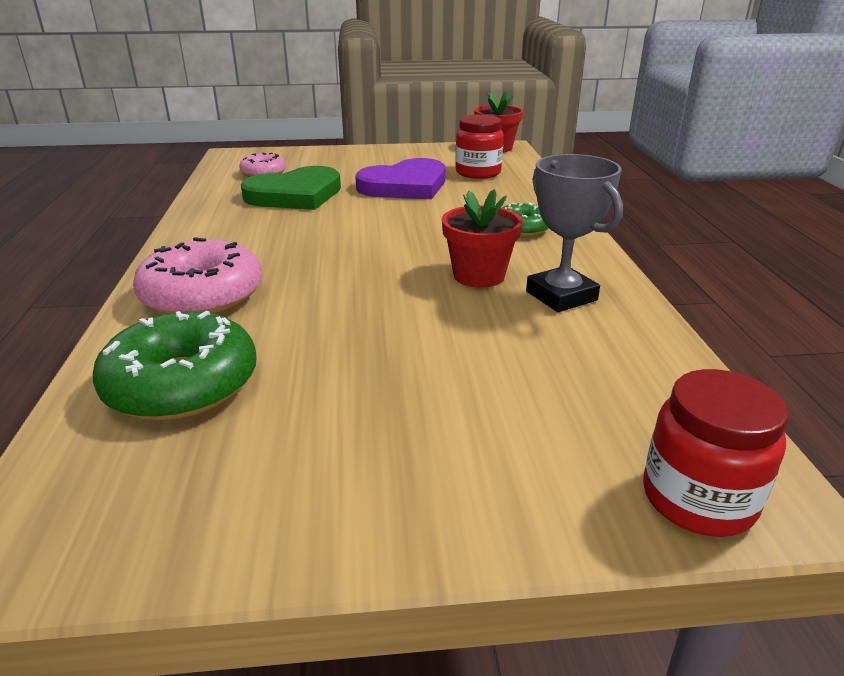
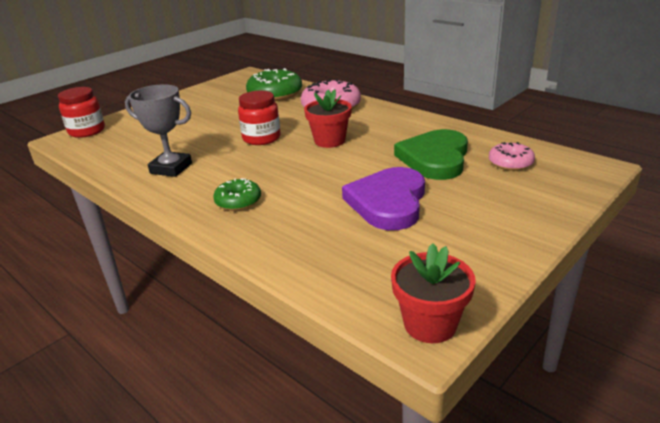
camera: 140 degrees right, 0 degrees up
red flower pot [442,189,523,288] -> red flower pot moved to [304,89,352,148]
red jar [455,115,504,179] -> red jar moved to [238,91,281,145]

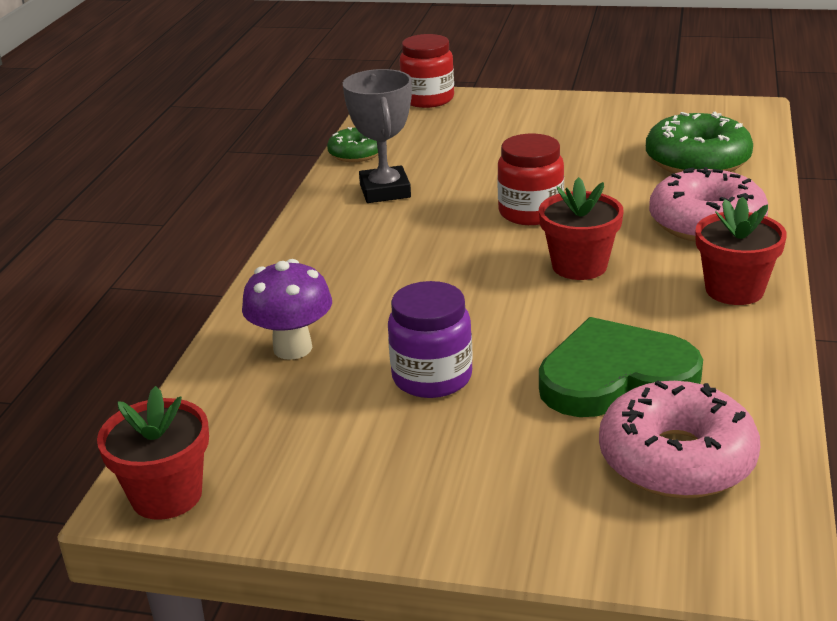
camera: 60 degrees right, 0 degrees up
green donut [213,178,261,211] -> green donut moved to [327,127,378,162]
purple heart [342,167,425,230] -> purple jar [388,281,473,398]
pink donut [489,142,535,171] -> pink donut [599,381,760,499], size x1.74
none -> purple mushroom [242,259,332,360]
none -> red flower pot [695,196,787,305]

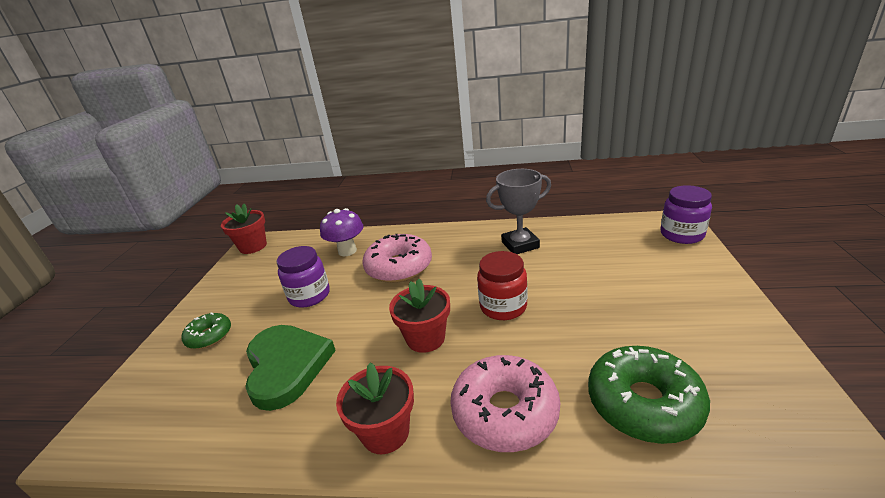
camera: 85 degrees right, 0 degrees up
green donut [327,127,378,162] -> green donut moved to [182,312,231,349]
red jar [400,34,454,108] -> purple jar [660,185,712,244]
pink donut [599,381,760,499] -> pink donut moved to [363,234,432,283]

